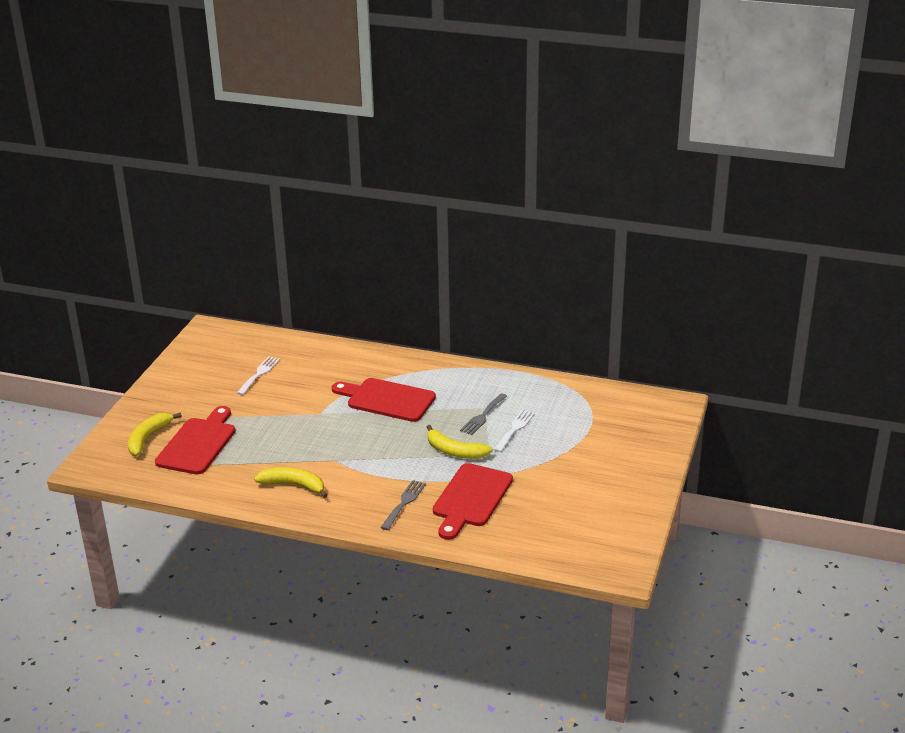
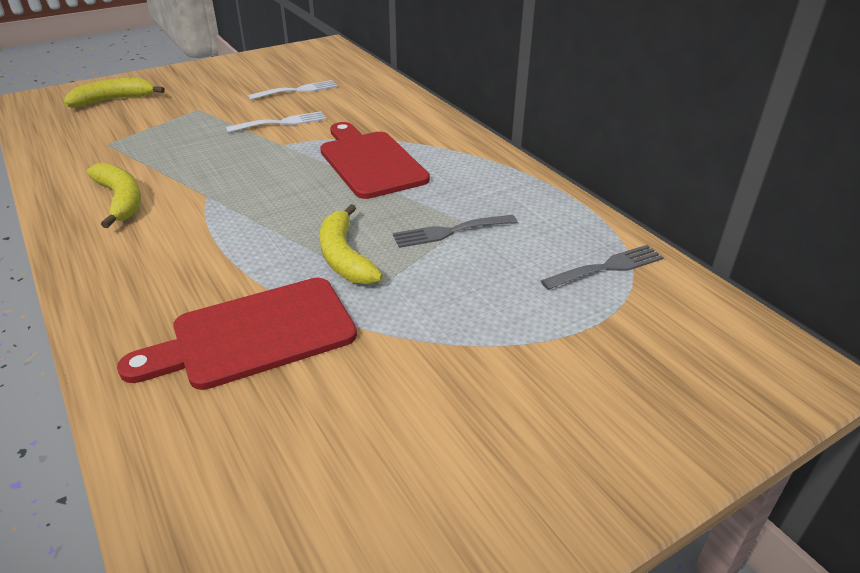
camera: 40 degrees right, 5 degrees up
red cutting board [155,406,235,474] -> none
grey fork [380,480,426,530] -> grey fork moved to [541,245,664,290]
white fork [493,409,535,452] -> white fork moved to [226,111,326,133]

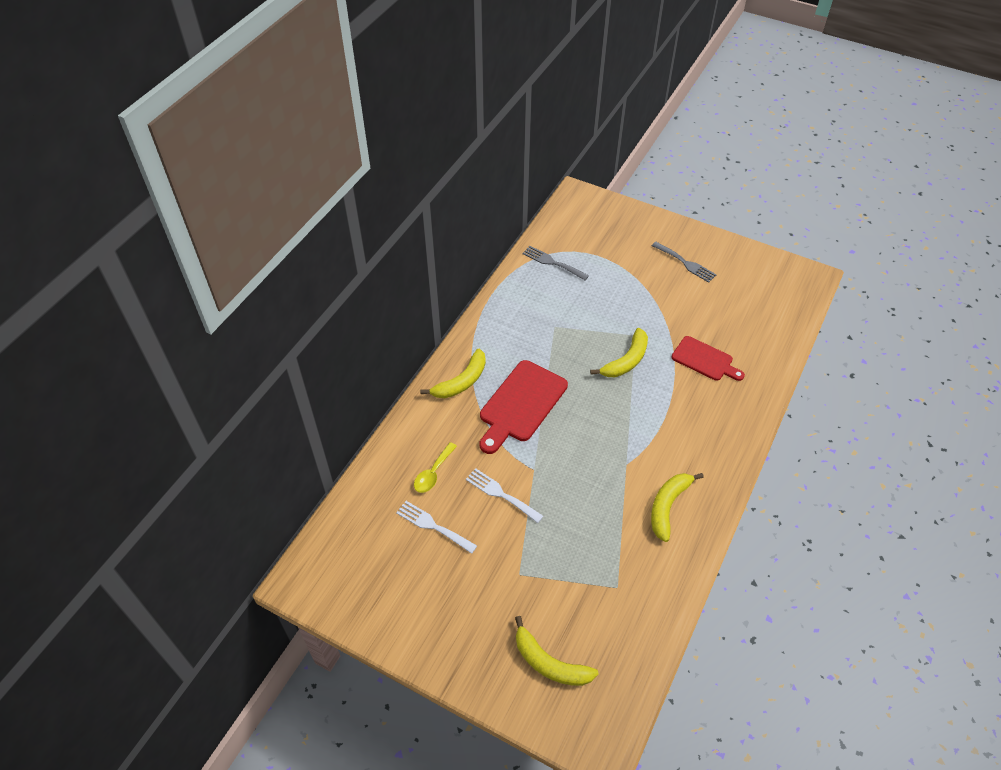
camera: 120 degrees left, 15 degrees up
red cutting board [117,278,357,390] -> red cutting board [672,336,745,381], size x0.64
grey fork [393,215,517,248] -> grey fork moved to [652,242,717,283]
none -> yellow spoon [414,442,457,493]
none -> yellow banana [420,349,486,398]

